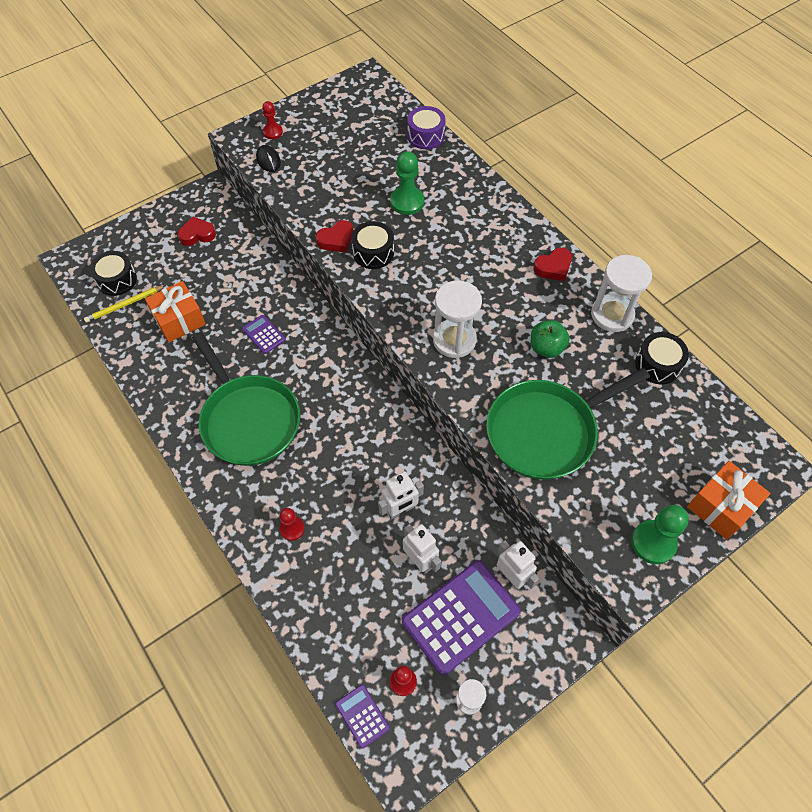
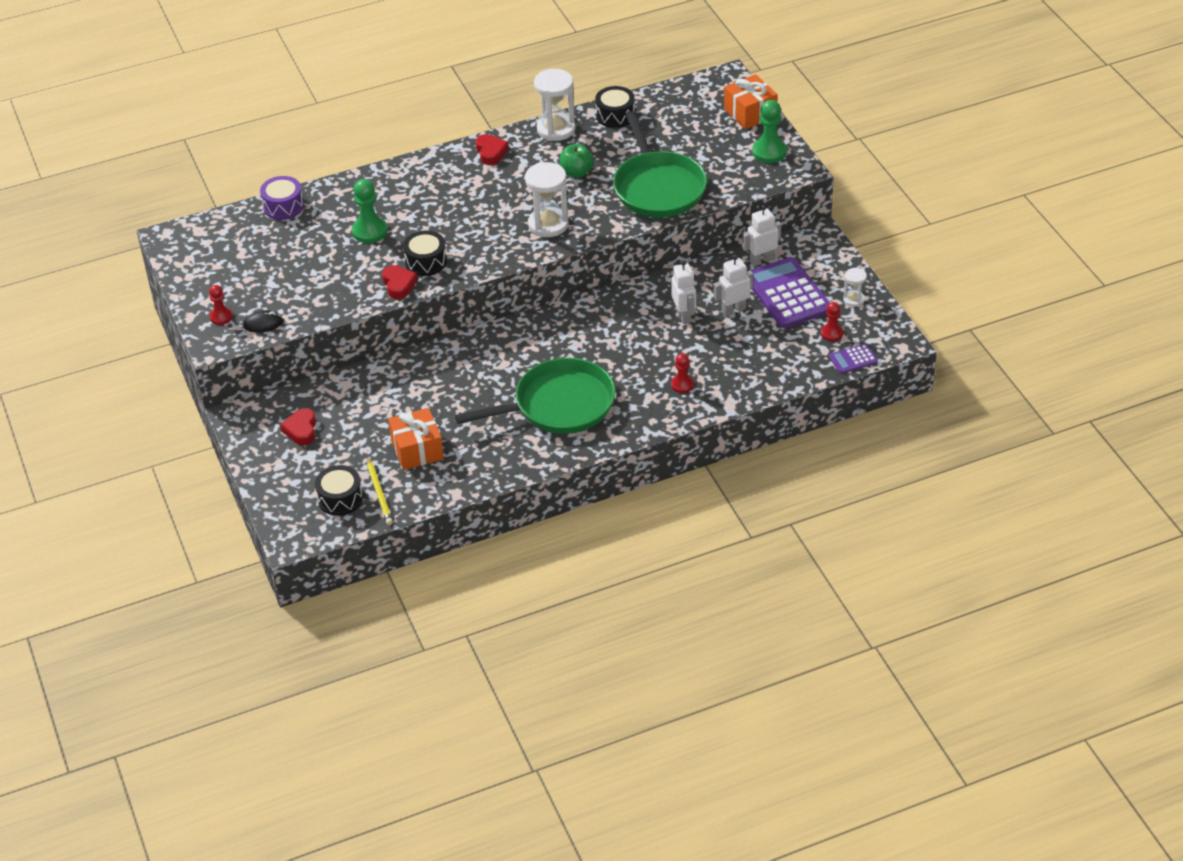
camera: 75 degrees left, 15 degrees down
purple calculator [242,315,286,354] -> none

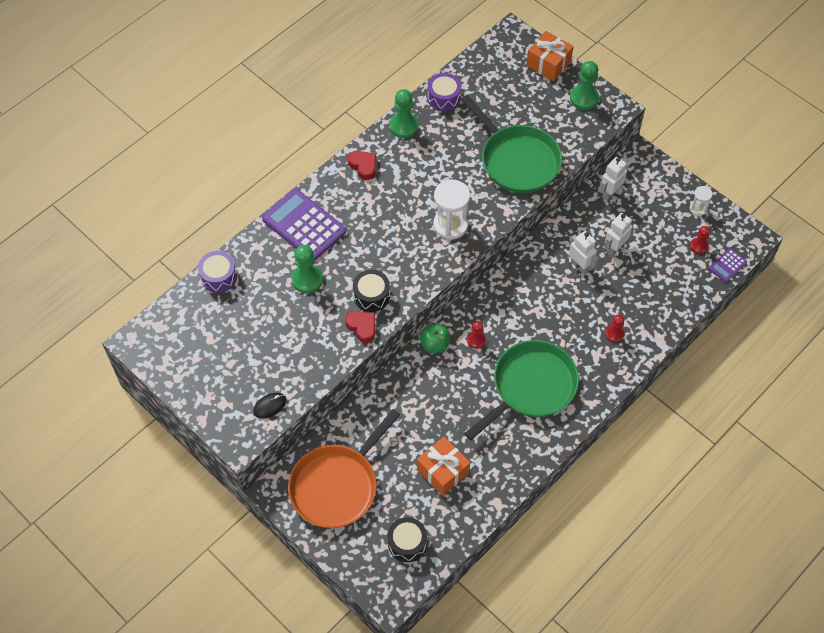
camera: 25 degrees left, 15 degrees up
red pawn [209,285,233,325] -> red pawn moved to [467,321,486,349]
red heart [280,408,316,445] -> orange pan [288,409,400,528]
yellow pencil [367,456,393,525] -> none
white hourglass [534,69,576,141] -> green pawn [389,89,419,138]
green apple [560,144,594,178] -> green apple moved to [420,323,451,353]
black drum [595,86,635,128] -> purple drum [427,73,461,111]
purple calculator [749,257,830,328] -> purple calculator moved to [262,189,346,260]

